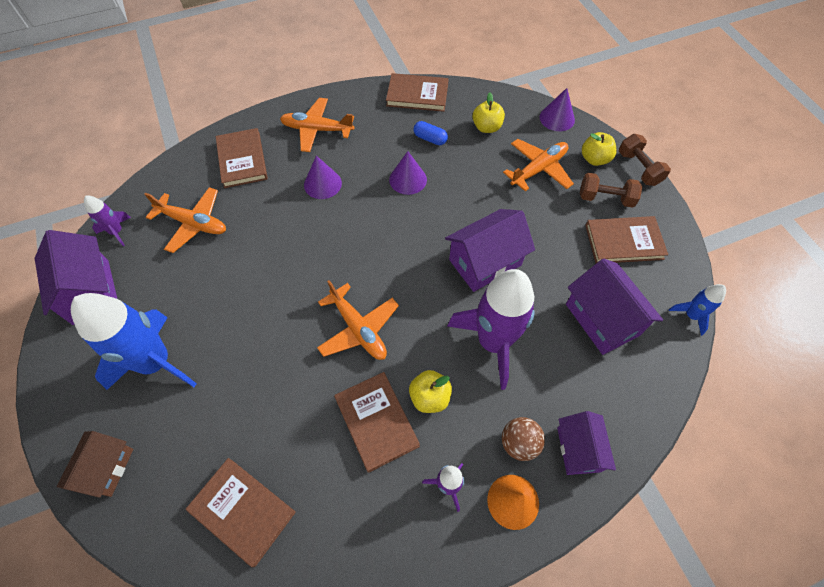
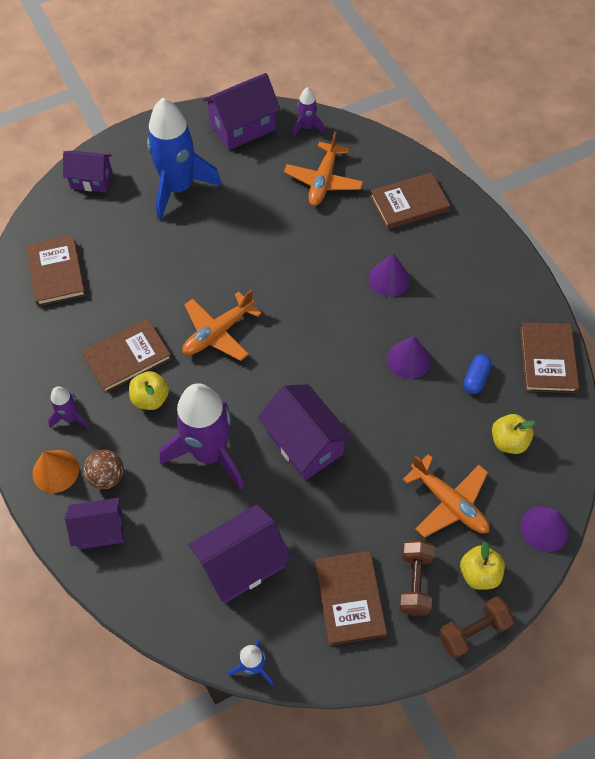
camera: 85 degrees right, 0 degrees up
brown house [57,431,133,498] -> purple house [63,151,112,192]
brown book [186,458,296,567] -> brown book turned 45 degrees counterclockwise [27,235,86,306]
orange plane [280,98,354,152] -> none

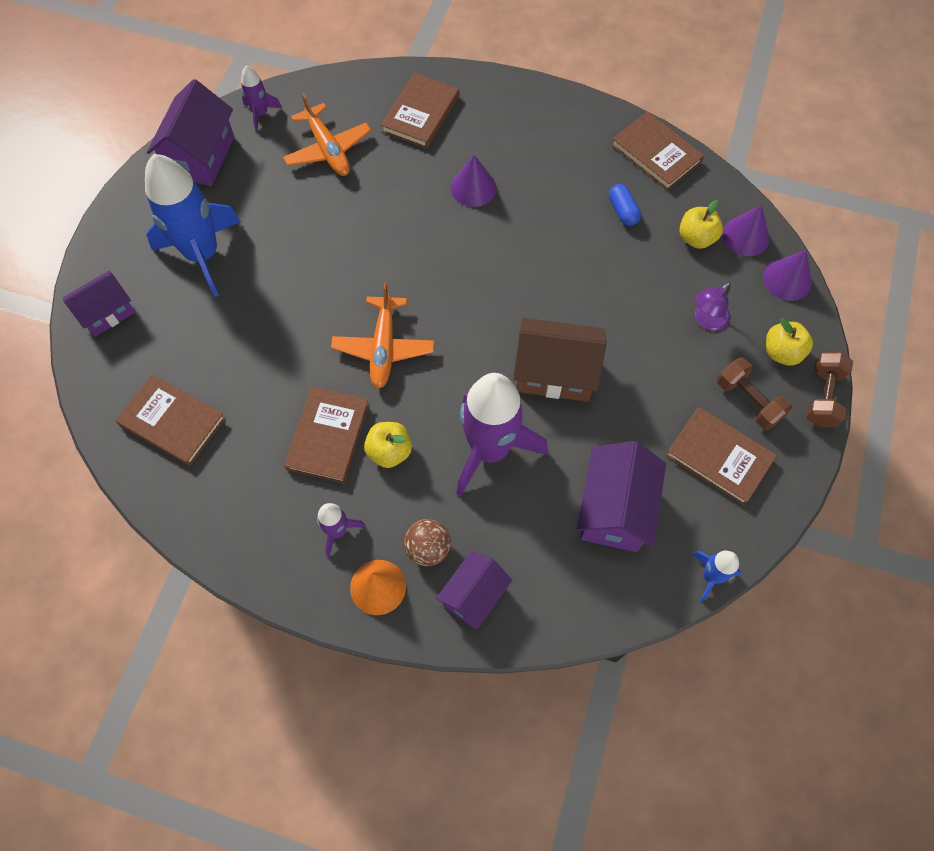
camera: 45 degrees left, 5 degrees up
purple house [258,384,353,481] -> brown house [513,318,607,402]
purple cone [387,336,431,379] -> purple cone moved to [722,205,769,256]
orange plane [403,454,490,538] -> purple lamp [695,282,731,331]

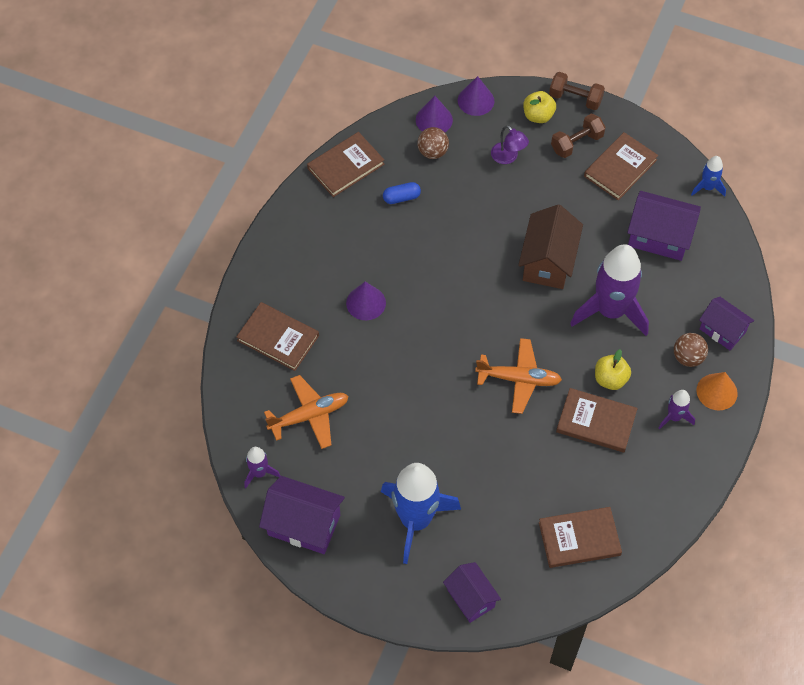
camera: 85 degrees left, 5 degrees down
brown book [115,374,226,466] -> brown book turned 45 degrees clockwise [539,507,622,568]
yellow apple [679,200,723,249] -> brown ball [417,127,449,159]

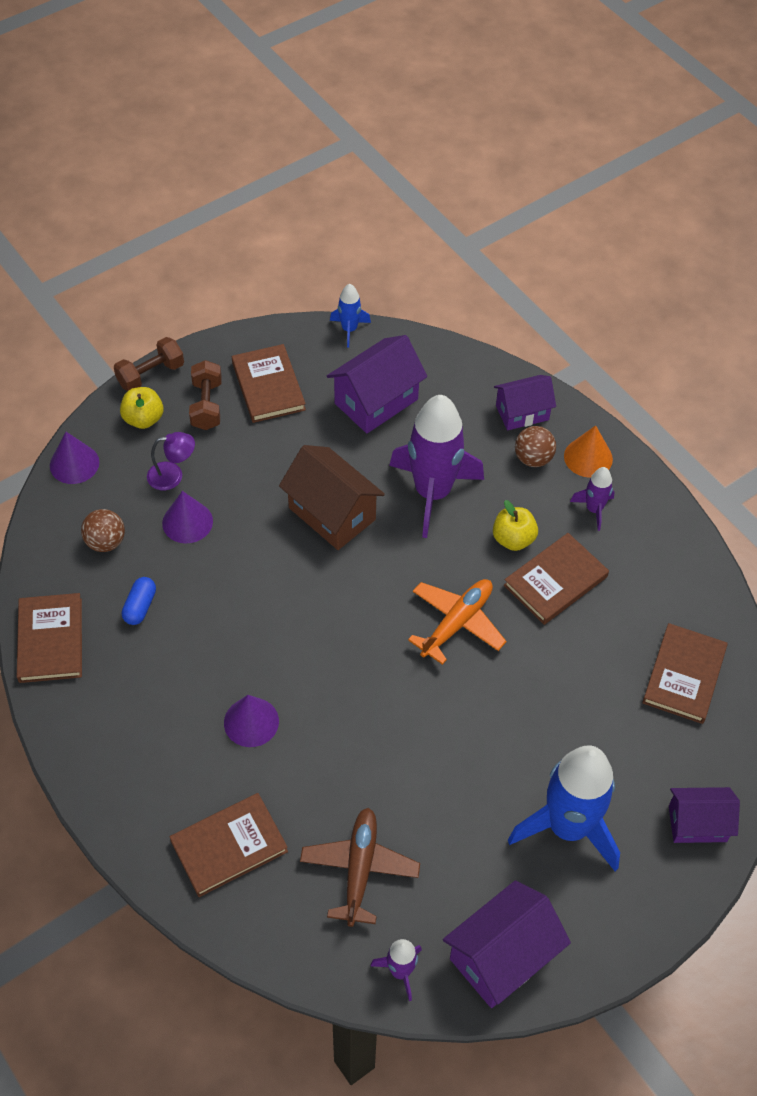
camera: 60 degrees left, 5 degrees down
orange plane [264,375,349,449] -> brown plane [300,808,420,927]
purple cone [416,96,453,132] -> purple cone moved to [162,491,213,543]

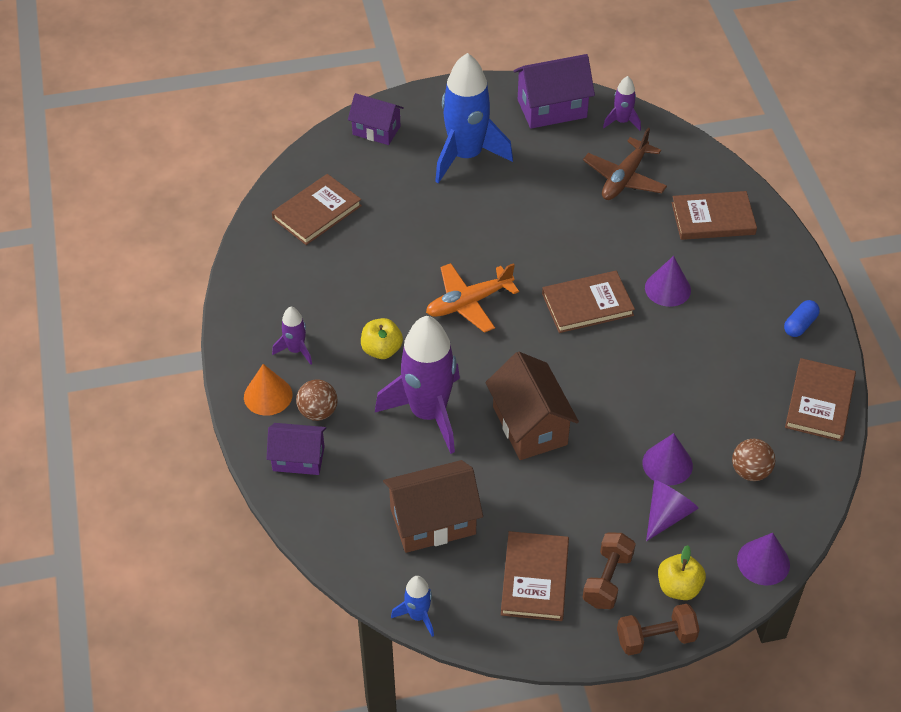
camera: 155 degrees left, 5 degrees down
blue capsule [122,577,156,625] -> blue capsule moved to [784,300,820,337]
purple lamp [147,432,195,490] -> purple cone [646,480,699,541]
purple house [327,335,427,433] -> brown house [383,460,483,553]
brown book [504,533,609,625] -> brown book moved to [542,271,635,333]

